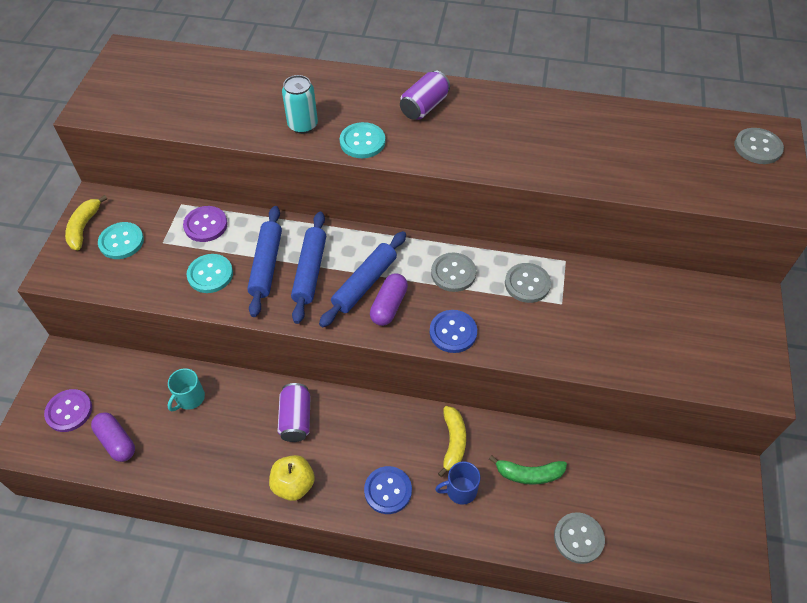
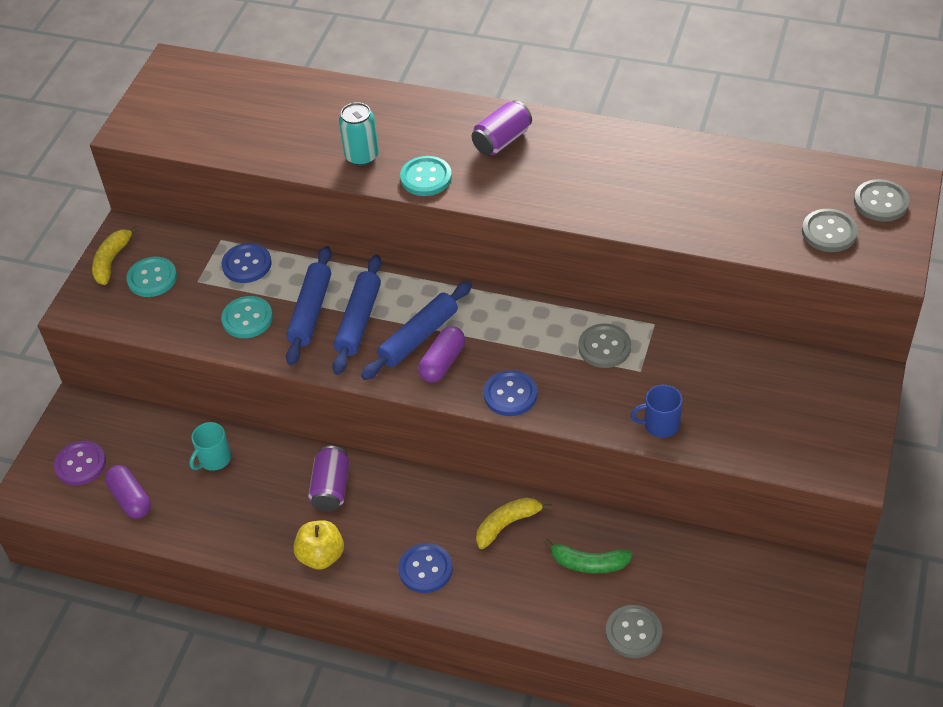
camera: 10 degrees right, 5 degrees down
purple button [183,206,228,242] -> blue button [222,243,272,283]
grey button [431,253,476,292] -> grey button moved to [802,209,858,252]
blue mug [435,461,480,505] -> blue mug moved to [631,385,682,438]
yellow banana [438,406,466,477] -> yellow banana turned 135 degrees counterclockwise [476,498,552,549]

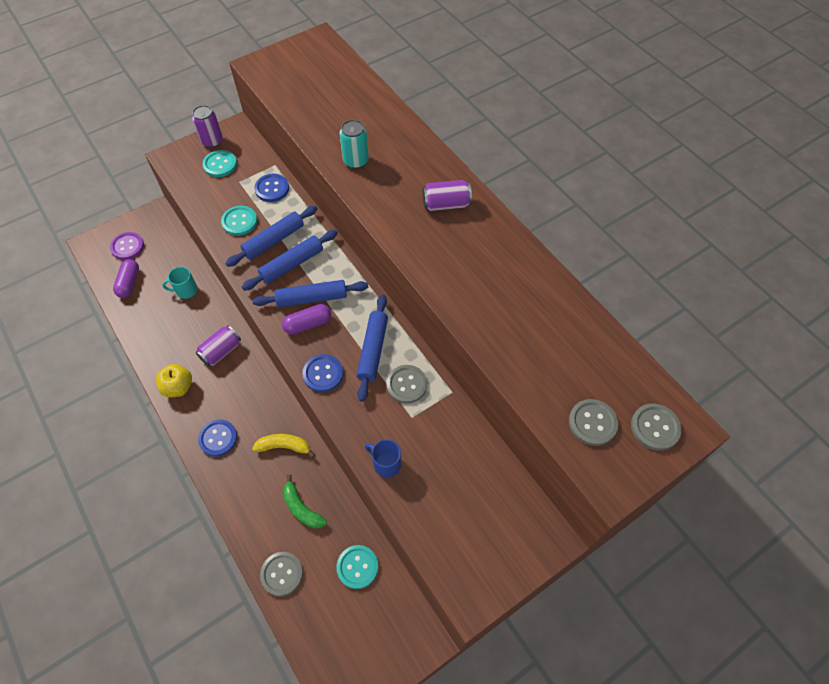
camera: 35 degrees right, 10 degrees up
yellow banana [92,226,140,285] -> purple can [192,105,223,148]
turquoise button [400,156,452,196] -> turquoise button moved to [337,545,378,589]
none -> blue rolling pin [357,295,388,402]

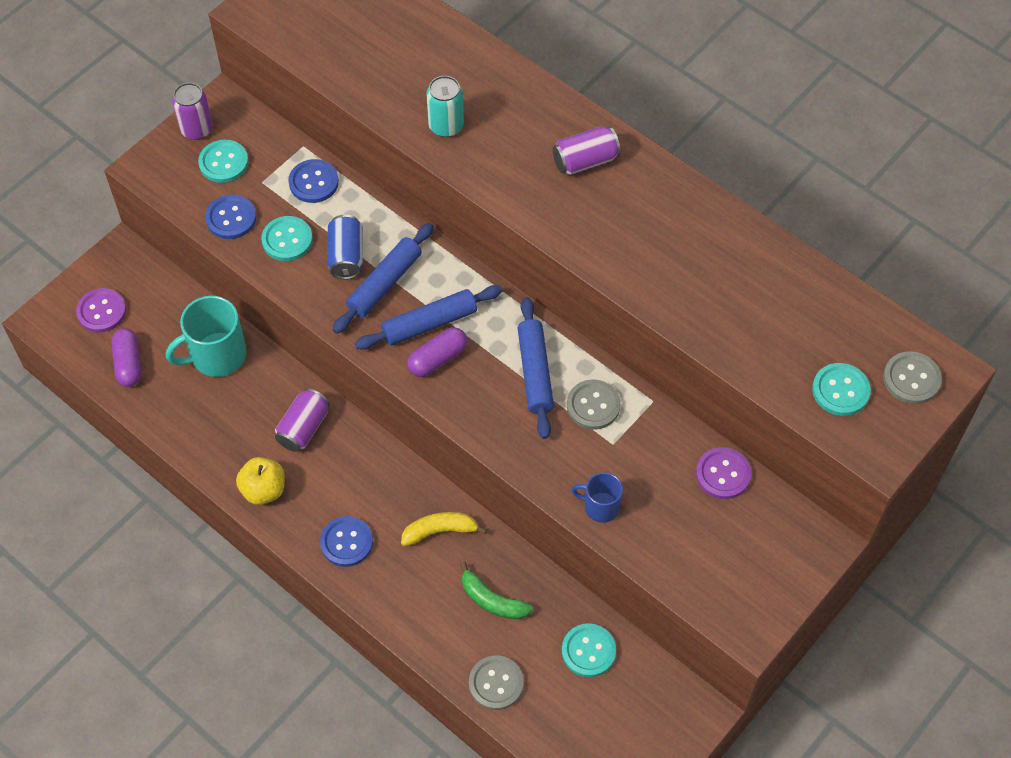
camera: 15 degrees left, 0 degrees up
turquoise mug [162,267,198,299] -> turquoise mug [166,296,247,377], size x1.74
blue rolling pin [225,206,317,267] -> blue can [327,215,363,280]
blue button [302,354,343,392] -> blue button moved to [205,194,256,239]
grey button [569,399,618,446] -> turquoise button [812,363,871,416]
none -> purple button [696,447,751,499]

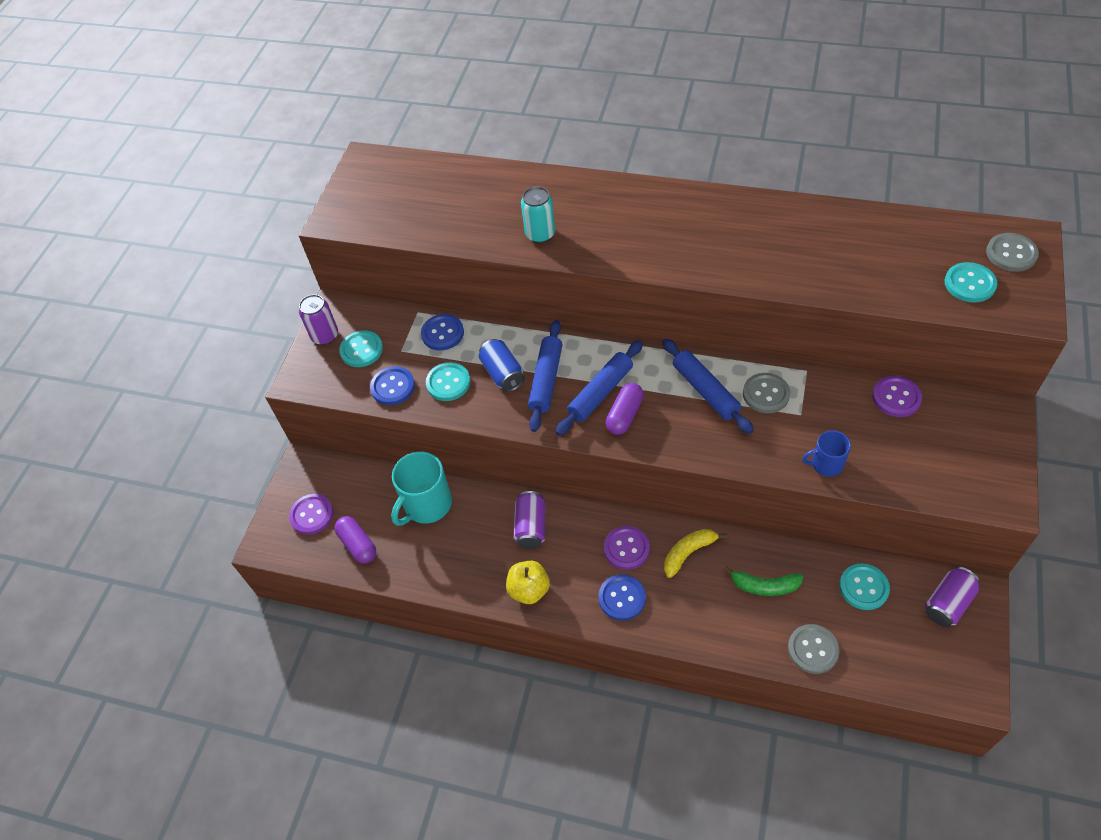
camera: 20 degrees left, 5 degrees down
purple can [553,126,621,175] -> purple can moved to [925,567,980,627]
none -> purple button [604,526,650,570]

